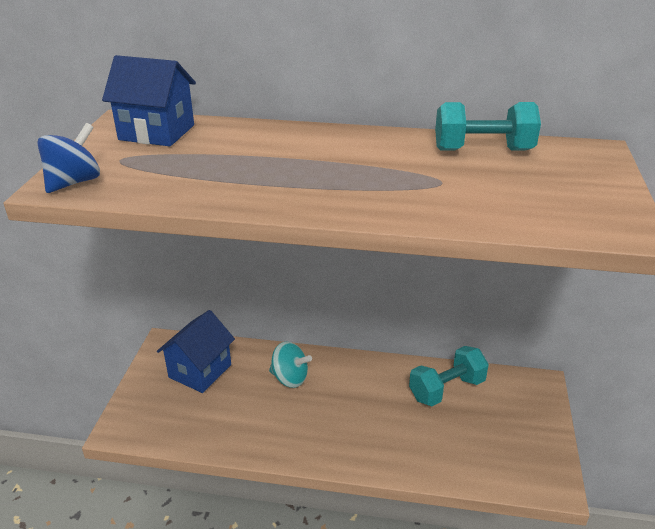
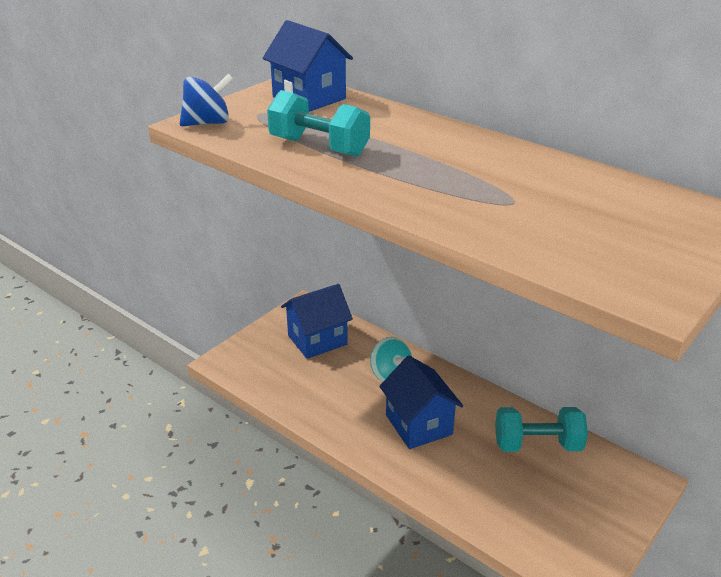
camera: 30 degrees right, 0 degrees up
turquoise dumbbell [435,102,541,151] -> turquoise dumbbell moved to [267,90,370,157]
none -> blue house [379,356,463,449]

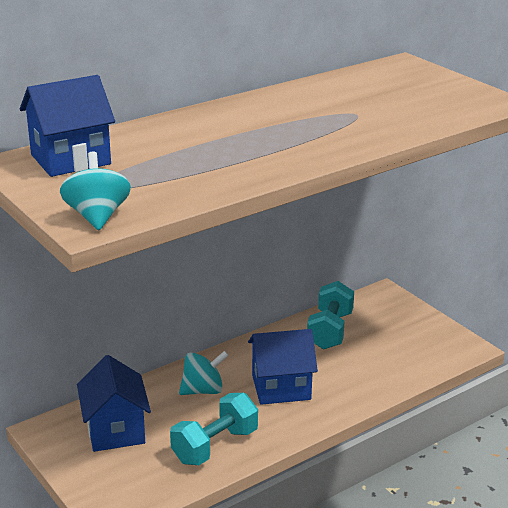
camera: 75 degrees left, 5 degrees down
blue spinning top [180,74,233,127] -> turquoise spinning top [60,152,131,230]
turquoise dumbbell [267,90,370,157] -> turquoise dumbbell moved to [170,393,258,465]

